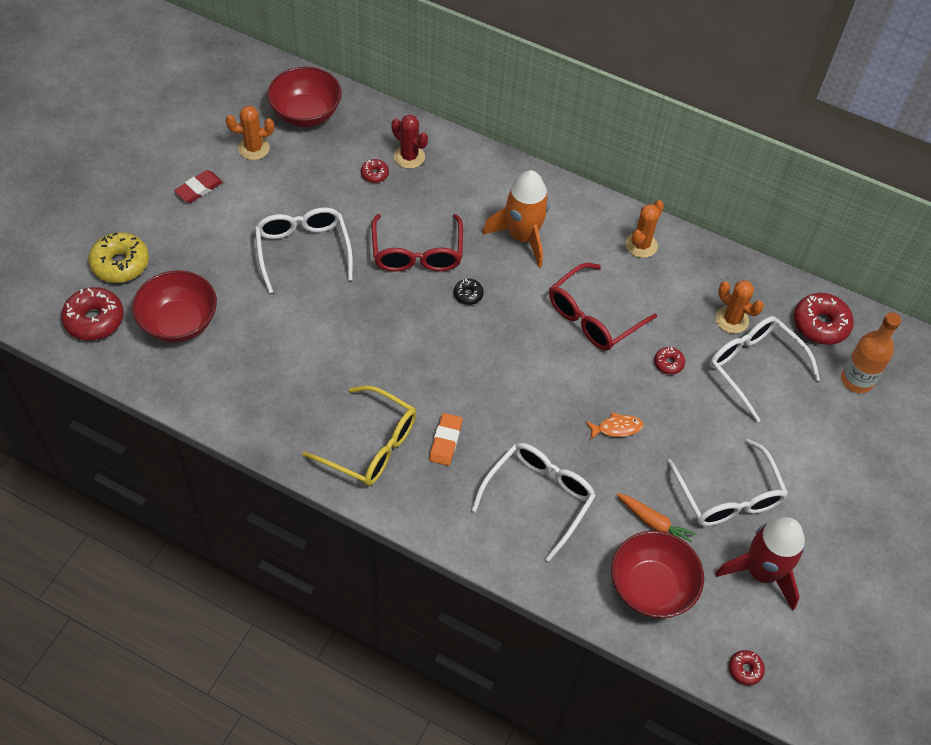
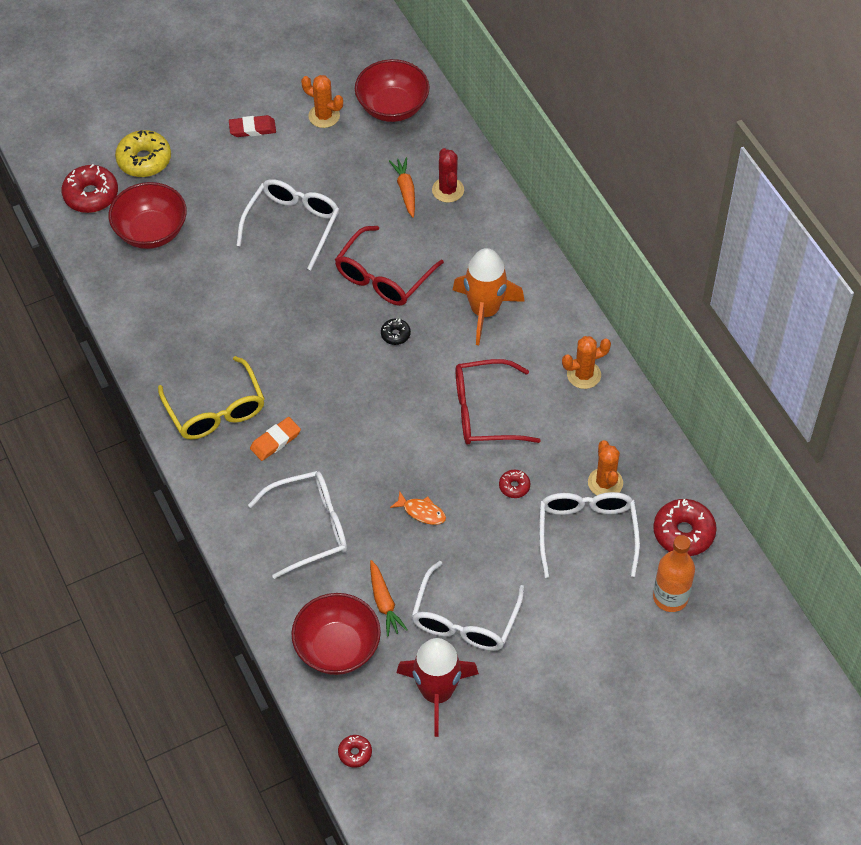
camera: 40 degrees right, 0 degrees up
red donut [361,159,389,183] -> orange carrot [389,157,415,218]

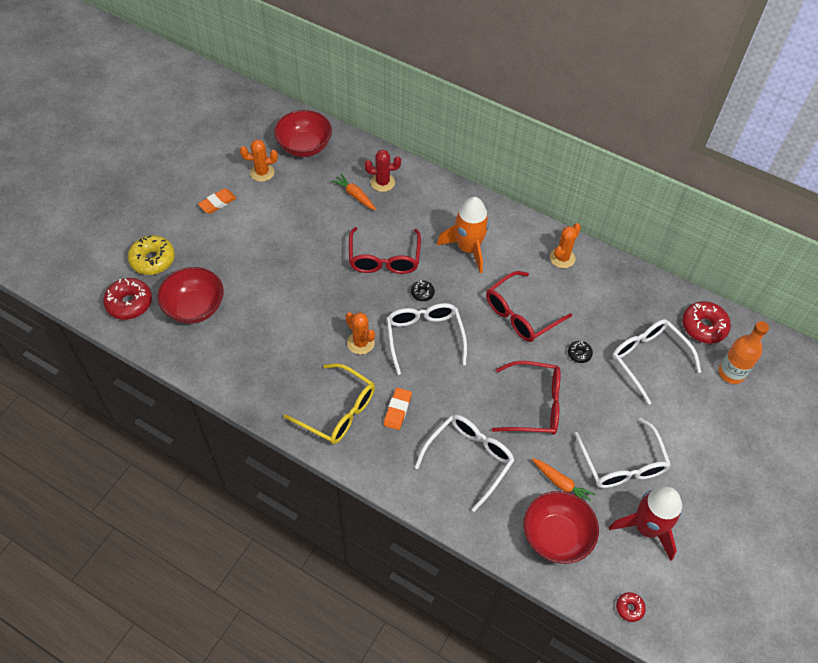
camera: 35 degrees left, 0 degrees up
red eraser [229,115,276,137] -> orange eraser [198,189,237,214]
white glasses [236,179,339,270] -> white glasses moved to [386,303,467,375]
orange fish [390,491,446,525] -> red glasses [492,361,561,435]
red cactus [432,148,464,203] -> red cactus turned 45 degrees counterclockwise [364,150,401,192]
red donut [499,470,530,498] -> black donut [568,341,593,363]
orange cactus [588,440,623,495] -> orange cactus moved to [345,312,375,355]

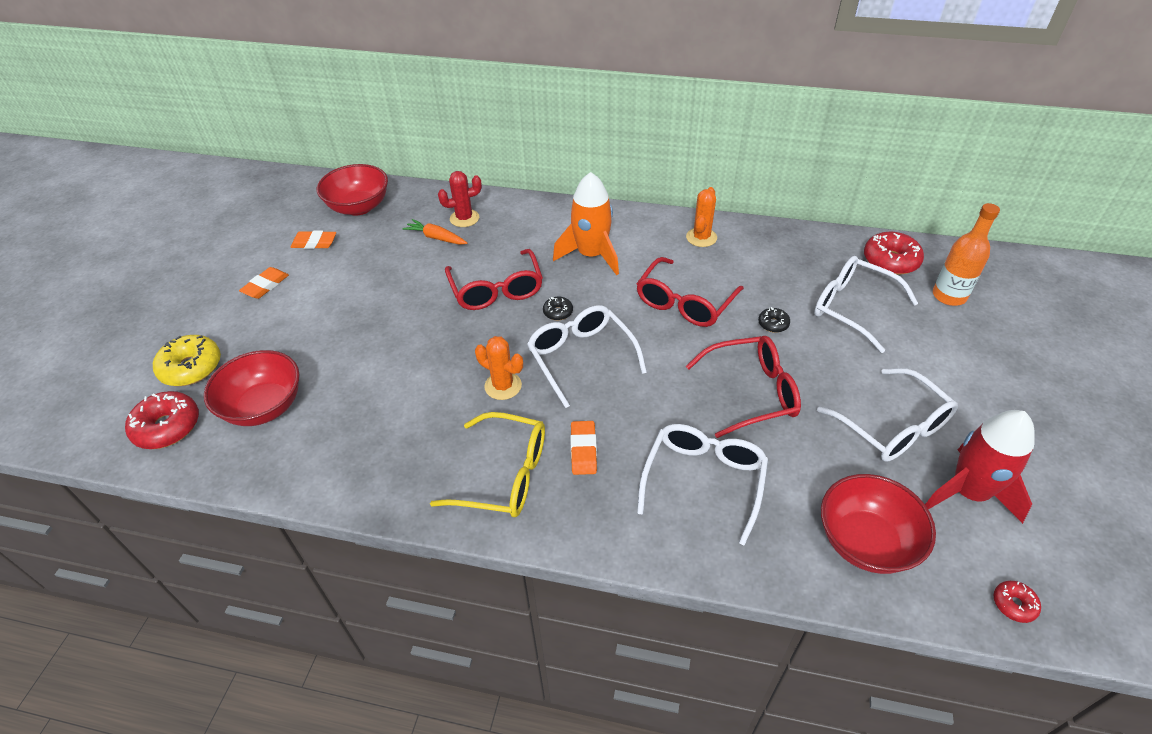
camera: 15 degrees left, 10 degrees down
orange cactus [240,139,278,182] -> orange eraser [290,231,336,249]
orange carrot [532,458,595,501] -> none

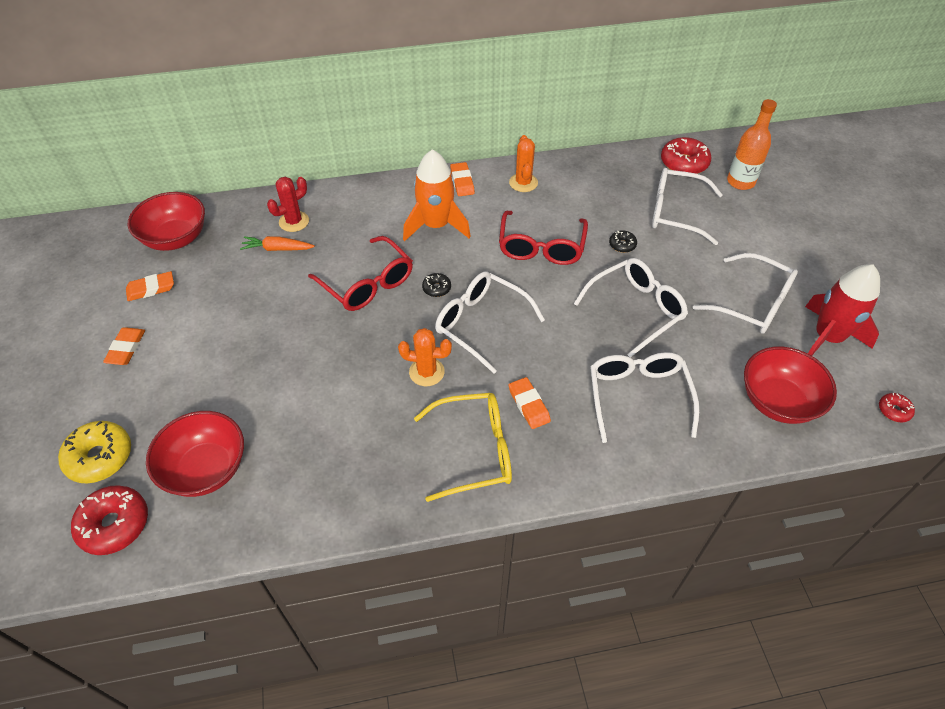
camera: 25 degrees left, 5 degrees up
red glasses [686,336,801,438] -> white glasses [574,258,688,358]
none -> orange eraser [450,162,475,196]

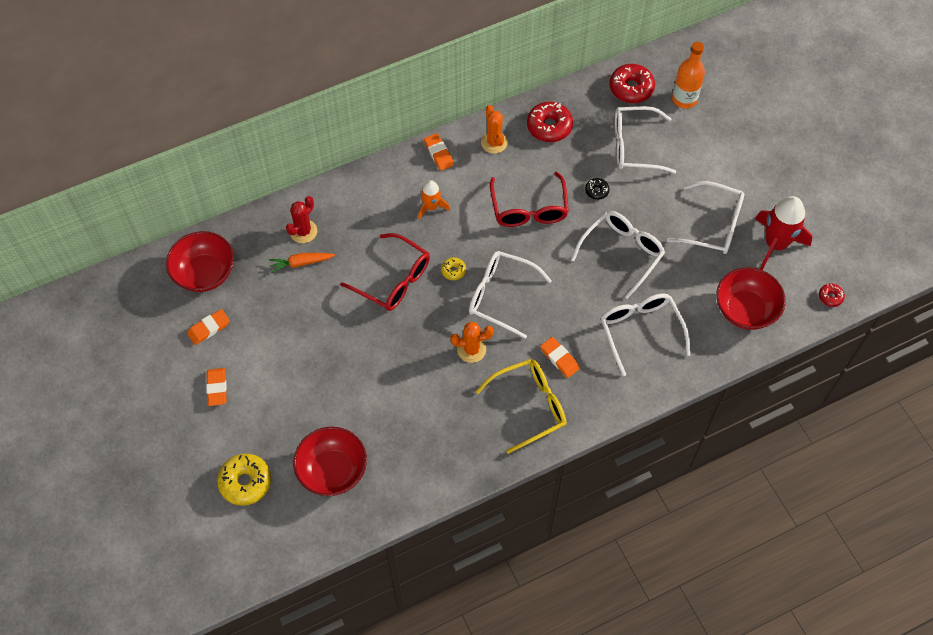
camera: 15 degrees left, 10 degrees up
red donut [71,485,148,555] -> red donut moved to [527,102,573,142]
orange rocket [403,150,471,241] -> orange rocket [418,180,450,220], size x0.56
black donut [422,273,451,297] -> yellow donut [441,257,466,280]

